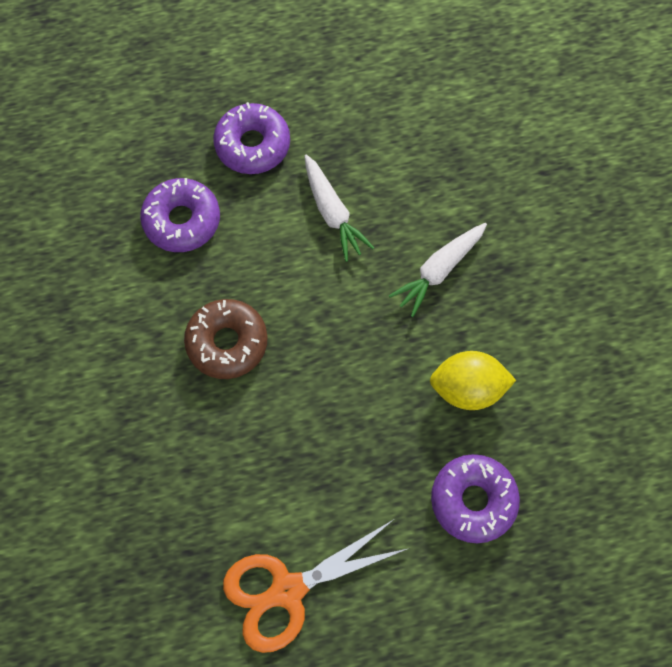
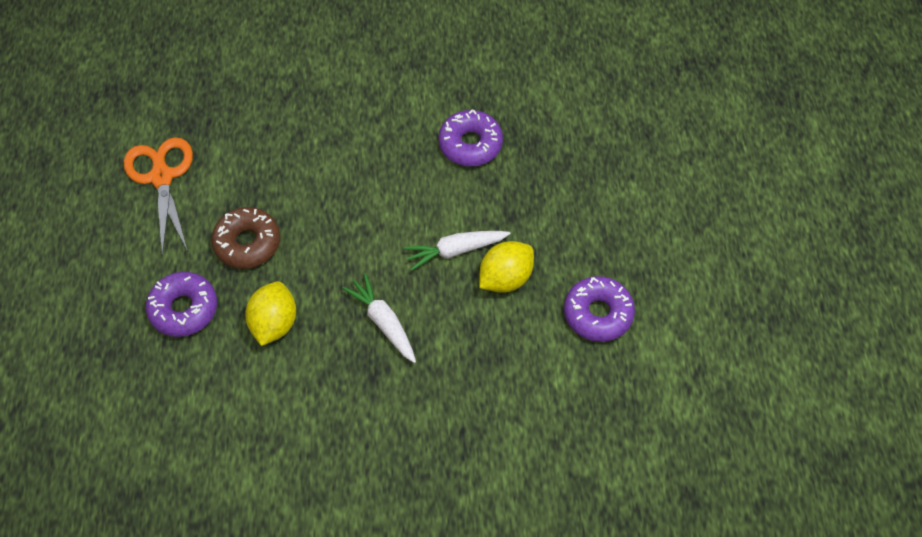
camera: 100 degrees right, 10 degrees down
brown donut [184,299,268,379] -> brown donut moved to [211,207,280,269]
purple donut [213,102,290,174] -> purple donut moved to [564,276,635,342]
none -> yellow lemon [479,241,534,293]

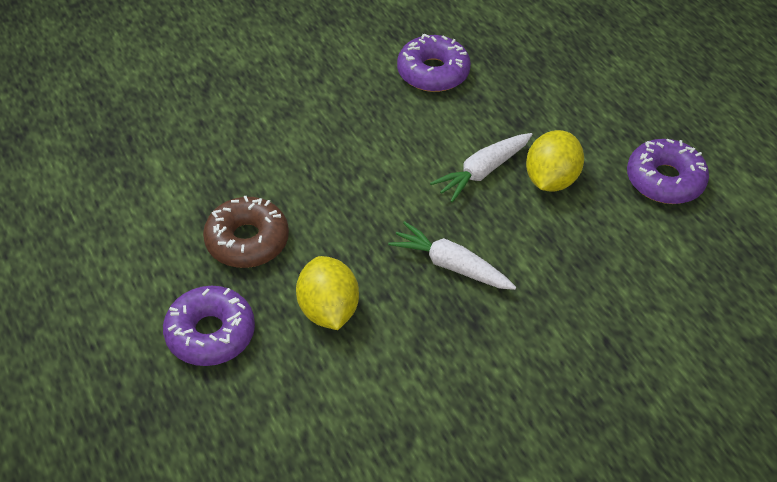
camera: 25 degrees left, 10 degrees down
orange scissors [124,137,193,257] -> none

